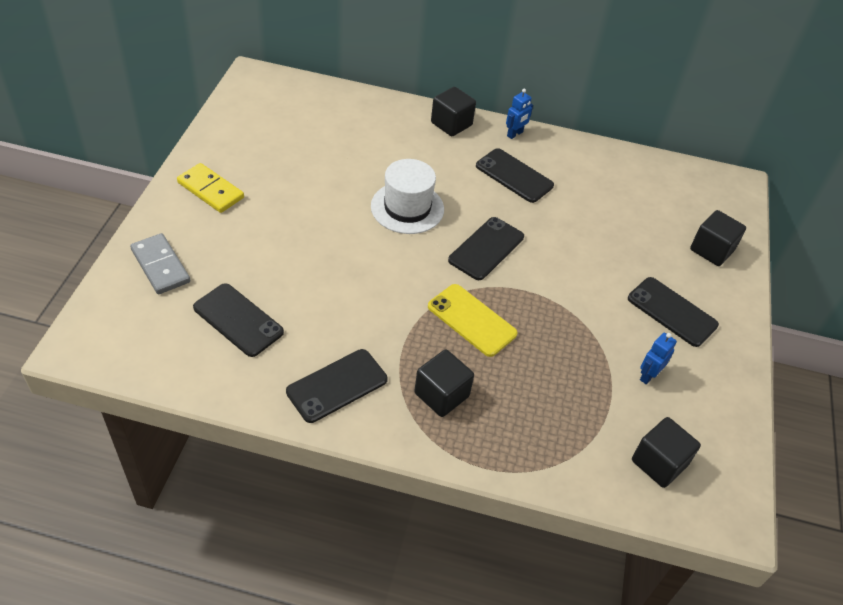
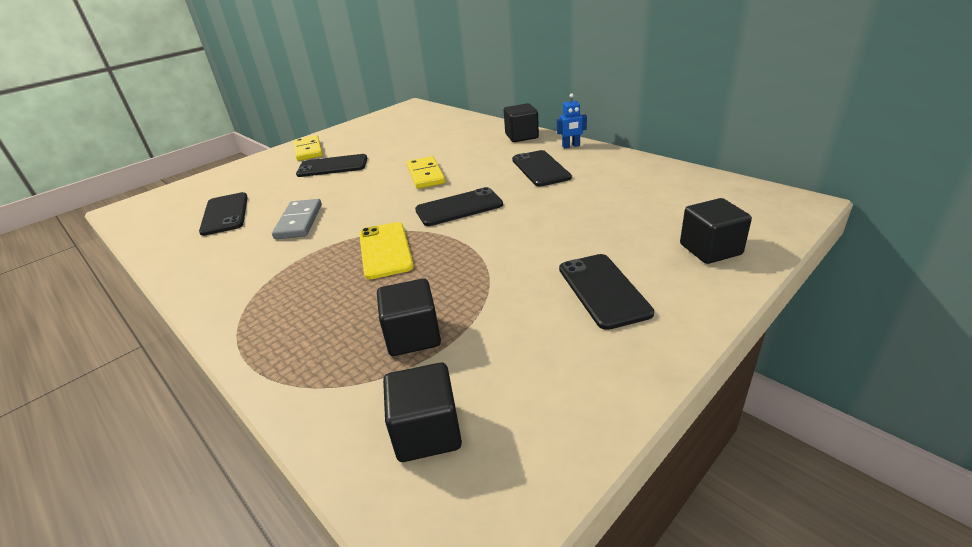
camera: 40 degrees right, 15 degrees down
grey domino [130,233,190,294] -> grey domino moved to [272,199,322,239]
black phone [286,349,388,423] -> black phone moved to [296,154,367,177]
white hat [371,159,444,234] -> yellow domino [407,156,445,189]
black cube [414,349,474,417] -> black cube moved to [377,278,441,356]
blue robot [640,333,677,384] -> none

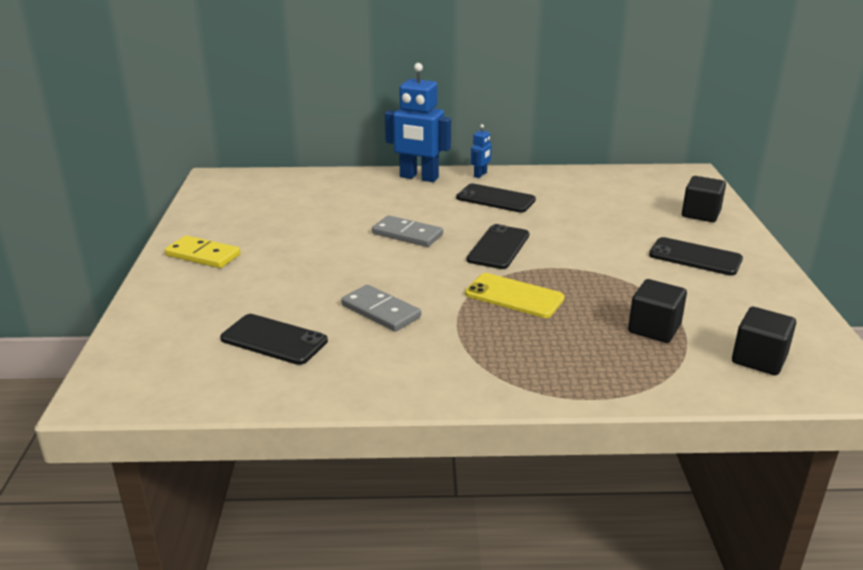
camera: 50 degrees left, 5 degrees down
black phone [296,154,367,177] -> none
yellow domino [407,156,445,189] -> grey domino [372,215,443,247]
black cube [504,103,539,142] -> blue robot [385,63,451,182]

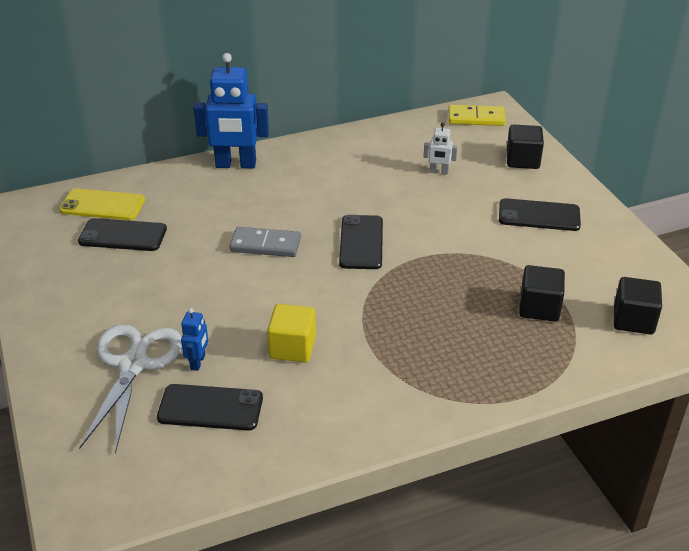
camera: 20 degrees left, 10 degrees up
yellow domino [165,235,240,268] -> yellow domino moved to [448,105,506,126]
grey domino [341,285,421,332] -> yellow cube [267,304,316,363]
black phone [456,184,536,213] -> black phone moved to [78,218,167,251]
yellow phone [465,273,565,318] -> yellow phone moved to [59,188,145,220]
blue robot [471,124,492,178] -> blue robot moved to [181,308,208,371]
none -> white scissors [79,324,182,454]
none -> white robot [424,122,458,175]

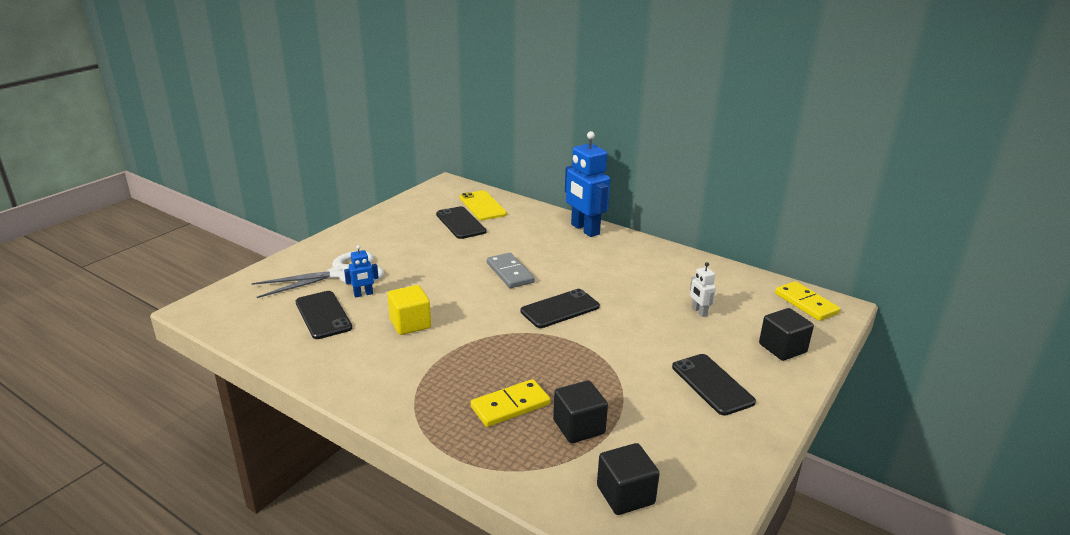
camera: 55 degrees right, 10 degrees down
none -> yellow domino [471,379,550,427]

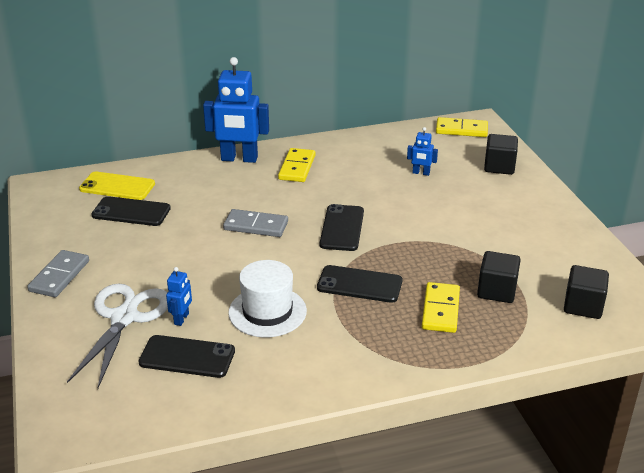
camera: 50 degrees left, 5 degrees up
yellow cube [387,285,431,335] -> white hat [228,260,307,337]
black phone [672,354,756,416] -> black phone moved to [317,265,402,303]
white robot [690,262,716,317] -> blue robot [407,127,438,176]
none -> grey domino [27,250,89,297]
none -> yellow domino [278,148,315,182]

